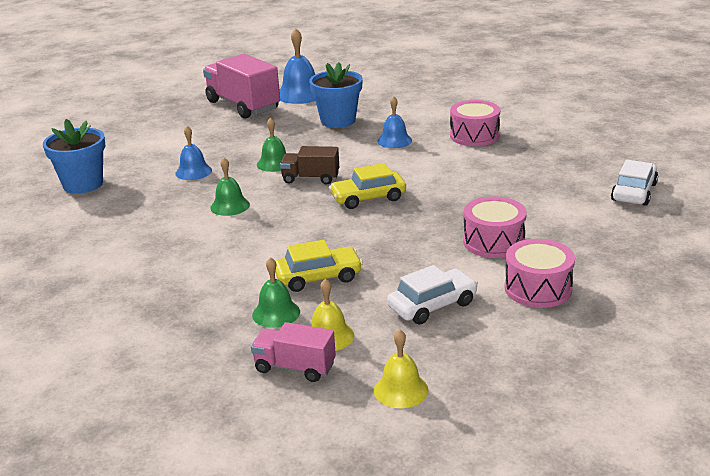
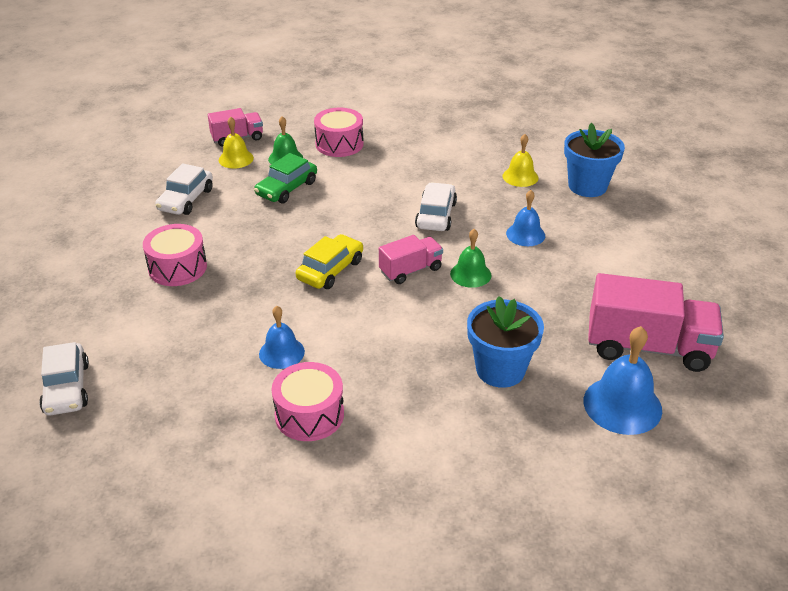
camera: 140 degrees right, 10 degrees up
green bell [210,158,250,216] -> white car [415,182,457,231]
yellow car [275,240,363,292] -> green car [254,153,317,204]
brown truck [280,146,339,185] -> pink truck [379,235,443,284]
yellow bell [374,329,428,408] -> yellow bell moved to [503,134,539,187]
blue bell [377,96,412,148] -> blue bell moved to [259,306,305,369]
pink drum [505,239,575,308] -> pink drum moved to [314,108,364,157]

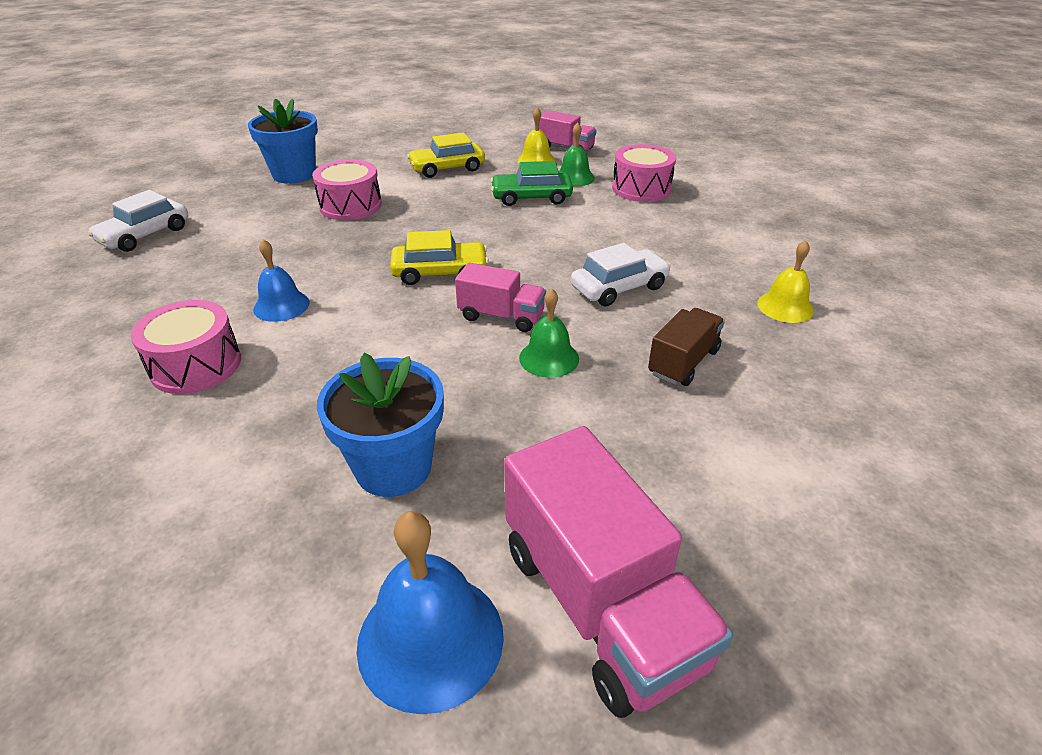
camera: 50 degrees right, 0 degrees up
white car [155,163,213,215] -> yellow car [407,132,485,178]
blue bell [506,190,545,246] -> brown truck [648,308,725,386]
blue flower pot [564,123,625,197] -> blue flower pot moved to [248,98,318,184]

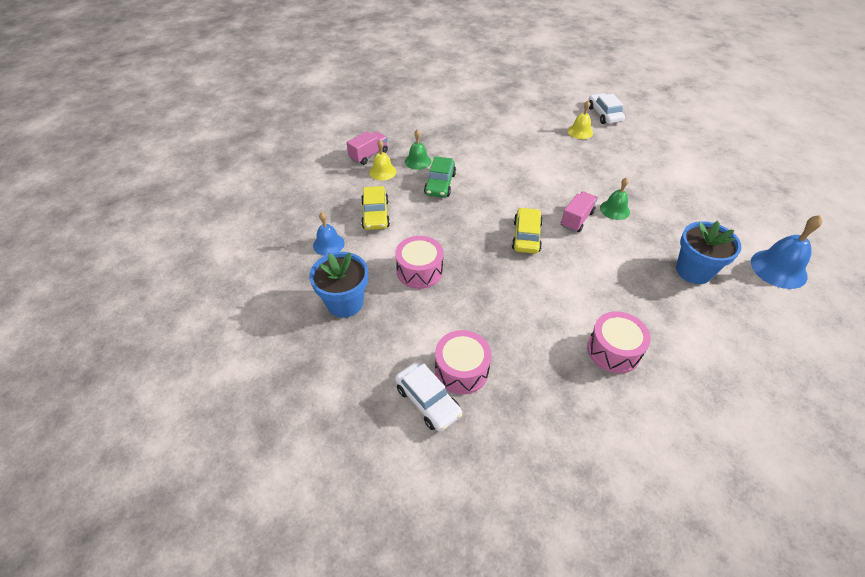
camera: 75 degrees left, 10 degrees up
blue bell [253,239,310,322] -> blue bell moved to [313,212,345,256]
pink truck [504,426,733,718] -> none
white car [571,243,671,307] -> white car moved to [588,93,625,124]
pink drum [612,144,676,202] -> pink drum moved to [435,330,492,394]
brown truck [648,308,725,386] -> none

